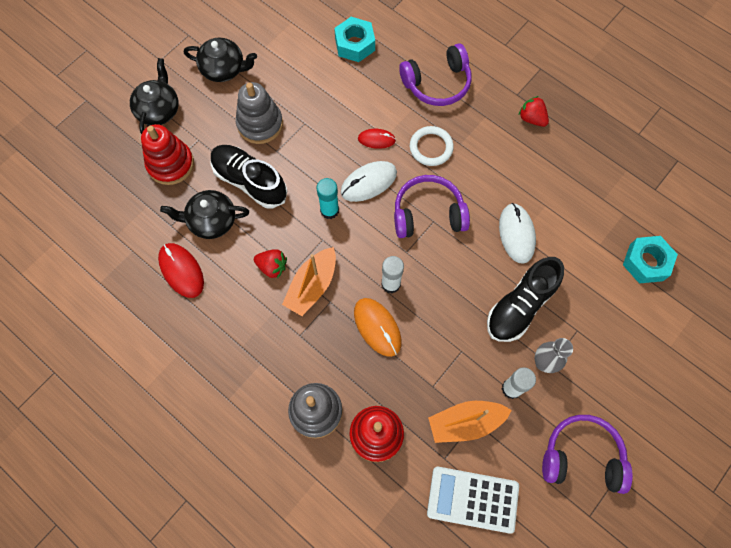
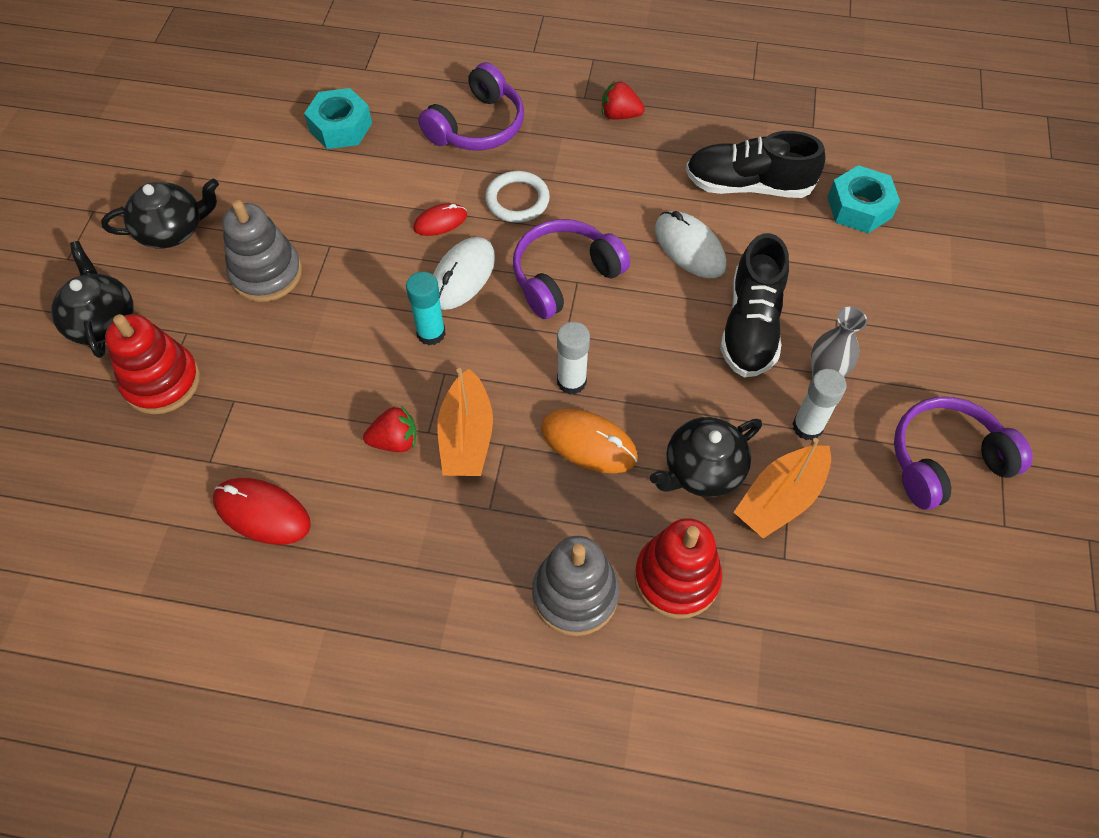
camera: 30 degrees left, 10 degrees down
black teapot [160,190,249,239] -> black teapot moved to [650,417,762,497]
black shoe [211,145,287,209] -> black shoe moved to [686,131,826,198]
white calculator [427,467,519,534] -> none

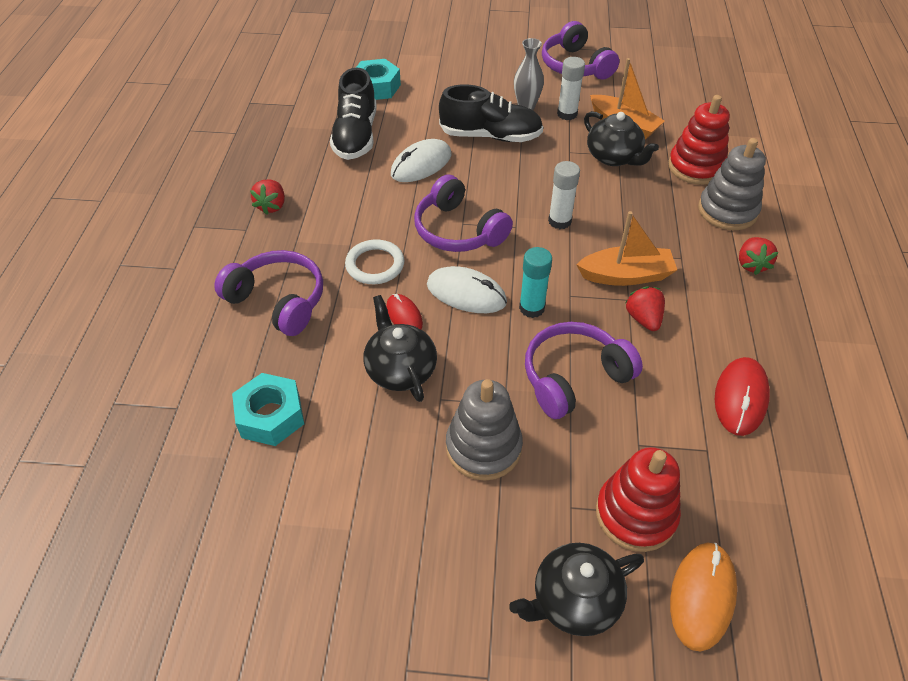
camera: 95 degrees left, 10 degrees down
black teapot [101,179,219,249] -> black teapot moved to [364,295,437,402]
orange mouse [541,409,638,473] -> orange mouse moved to [670,542,737,652]
none -> purple headphones [525,322,643,419]
none -> red strawberry [739,237,778,275]

